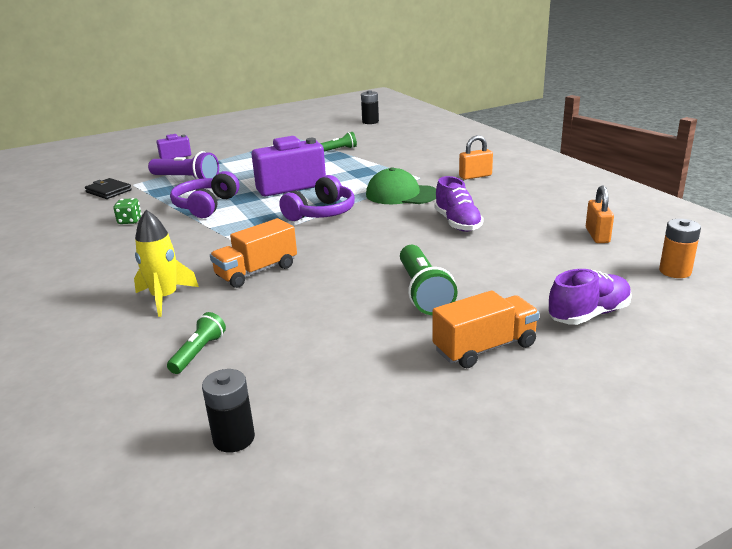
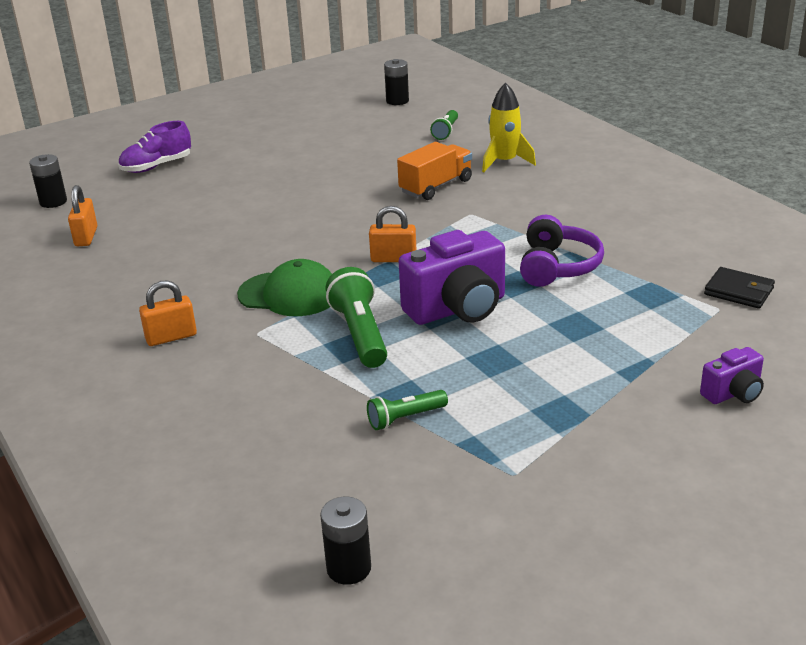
camera: 175 degrees right, 5 degrees up
green dice [114,198,142,224] -> none
purple flashlight [148,151,219,179] -> none
purple headphones [279,175,355,221] -> orange padlock [369,206,417,262]
green flashlight [400,245,457,315] -> green flashlight moved to [325,267,387,368]
orange truck [433,290,539,368] -> none
purple shoe [435,176,483,232] -> none
orange battery [659,219,701,278] -> black battery [29,154,67,208]

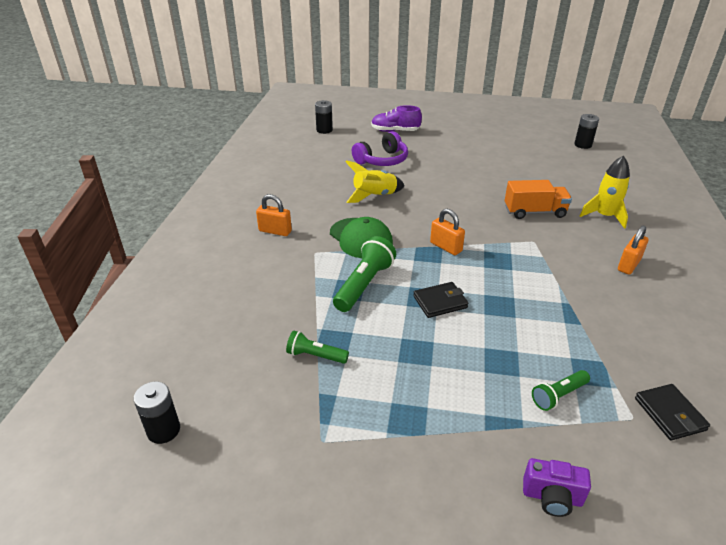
camera: 40 degrees right, 5 degrees up
orange padlock [68,185,97,246] -> orange padlock moved to [618,225,649,275]
purple camera [399,230,505,325] -> black wallet [413,282,469,318]
green flashlight [430,110,458,140] -> green flashlight moved to [532,370,590,411]
purple headphones [520,215,604,287] -> purple headphones moved to [352,131,408,166]
none -> yellow rocket [345,160,405,203]

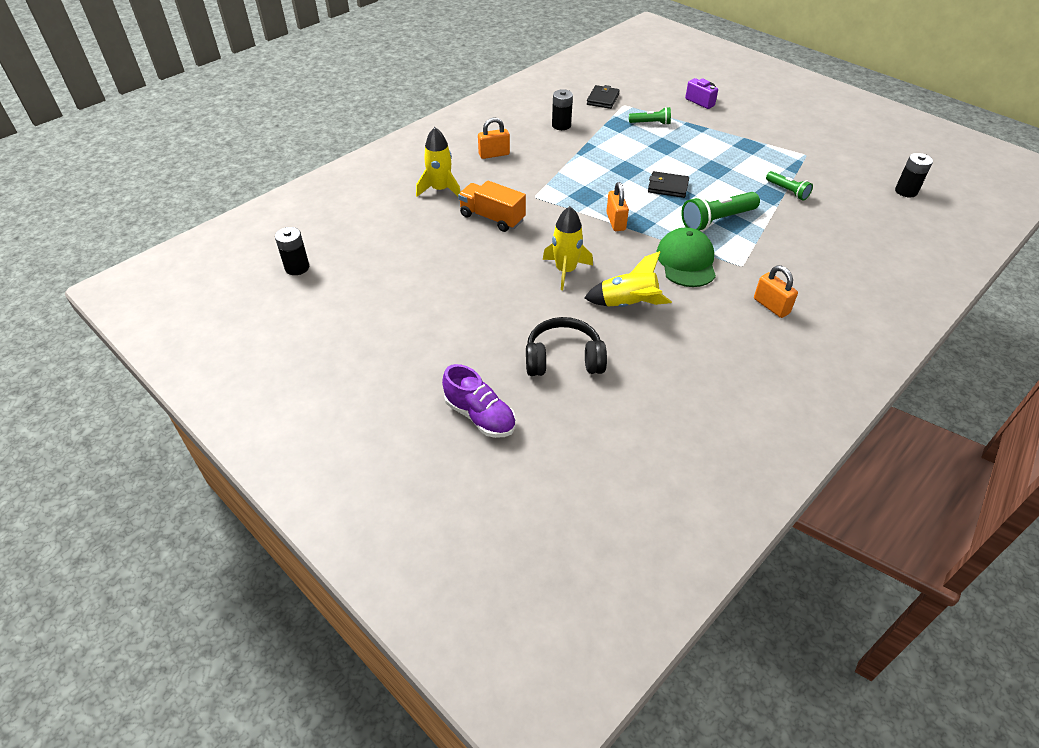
camera: 145 degrees left, 10 degrees up
black battery [315,100,333,134] -> black battery moved to [552,89,573,130]
purple headphones [352,131,408,166] -> black headphones [526,317,607,376]
none -> yellow rocket [543,206,593,290]

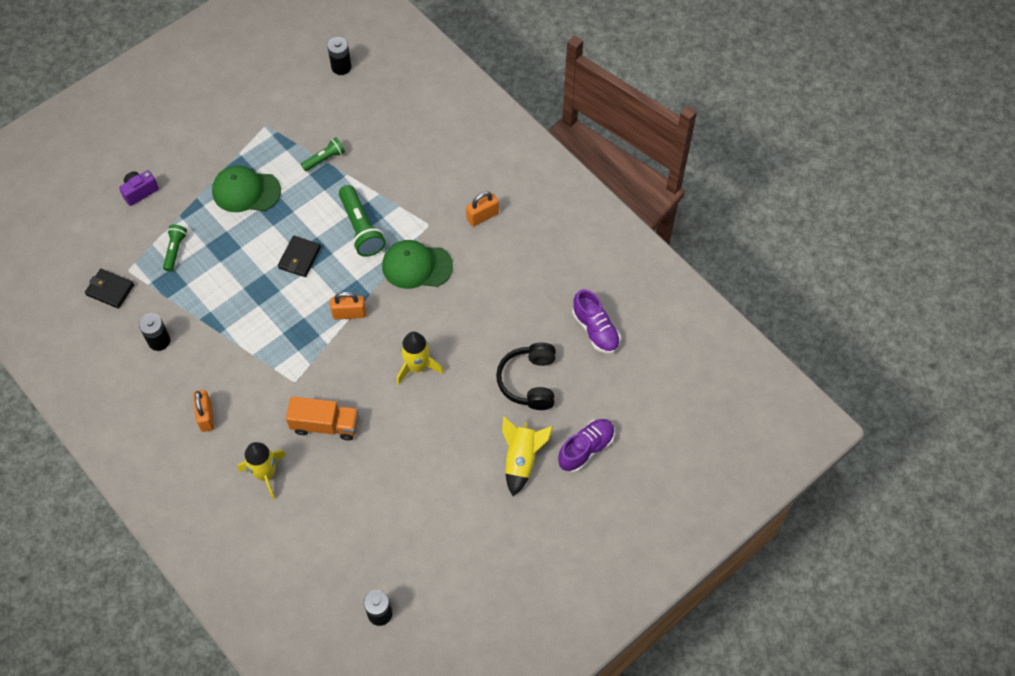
camera: 85 degrees left, 15 degrees up
orange truck [458,181,526,232] -> orange truck turned 120 degrees counterclockwise [286,396,359,441]
yellow rocket [584,251,672,307] -> yellow rocket moved to [502,416,553,496]
none -> green cap [212,166,281,212]
none -> purple shoe [572,289,620,354]

